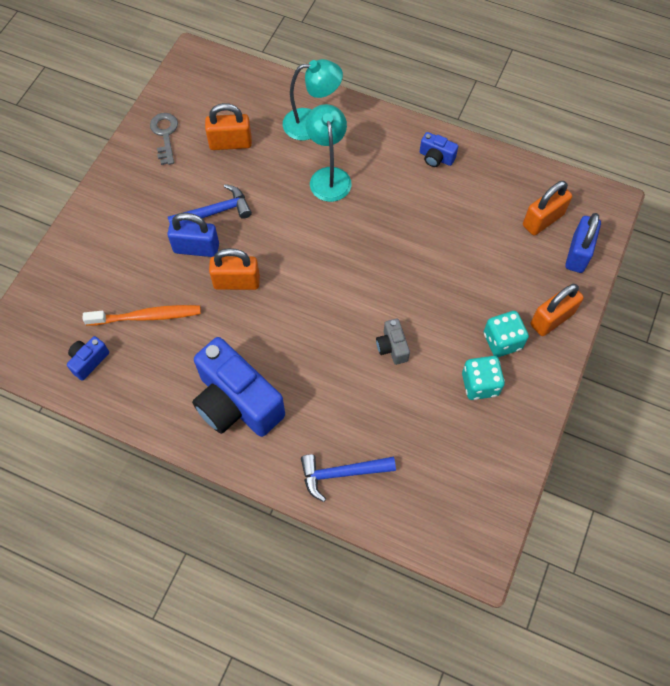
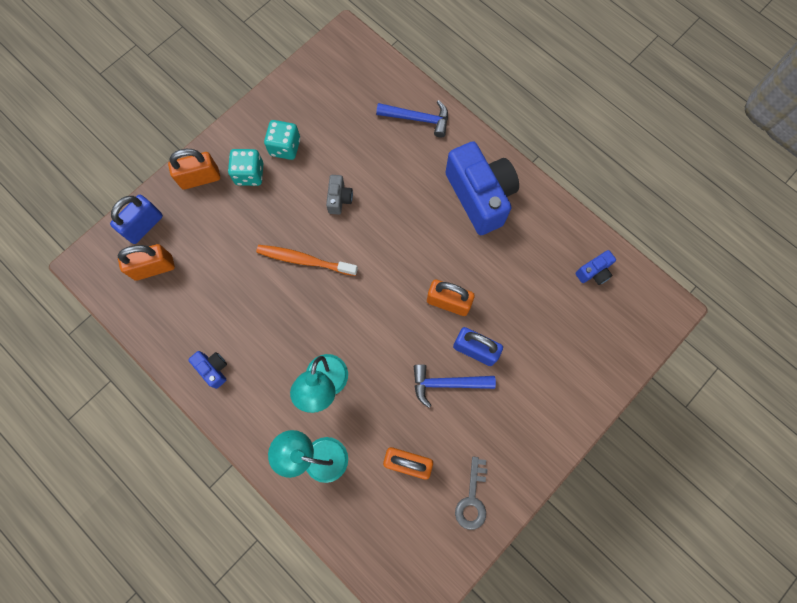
camera: 160 degrees left, 10 degrees up
orange toothbrush [83,305,201,326] -> orange toothbrush moved to [256,245,358,276]

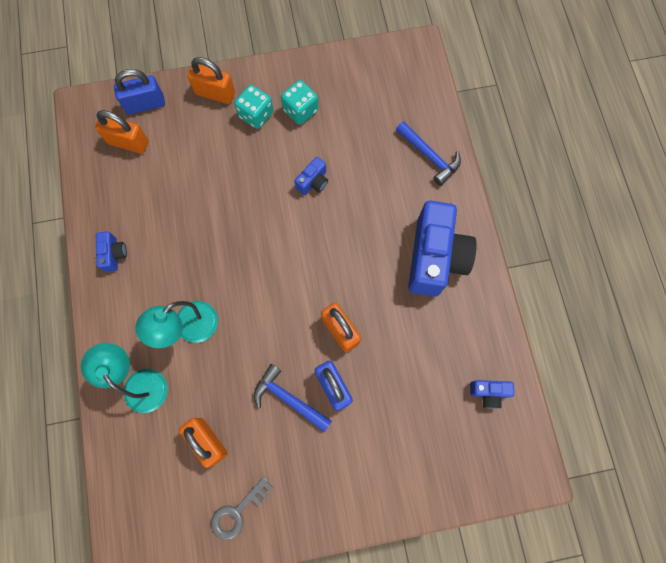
camera: 35 degrees right, 0 degrees up
orange toothbrush [256,245,358,276] -> none
grey camera [326,175,353,215] -> blue camera [295,157,328,195]

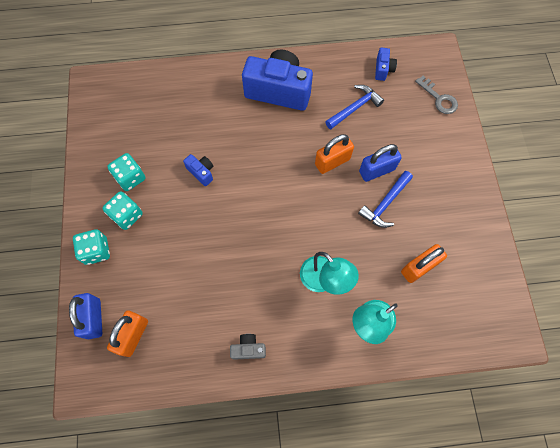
camera: 85 degrees left, 5 degrees down
blue camera [96,231,127,272] -> grey camera [230,334,266,360]
orange padlock [188,57,235,104] -> turquoise dice [73,229,110,265]
grey key [211,476,273,540] -> grey key moved to [415,76,458,114]
blue hammer [396,121,461,186] -> blue hammer moved to [325,85,384,129]

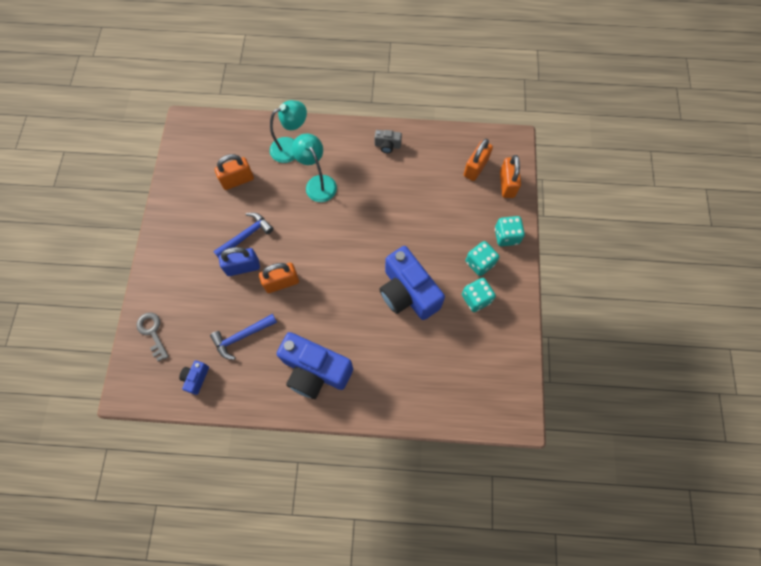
camera: 170 degrees left, 0 degrees up
blue padlock [69,293,102,339] -> orange padlock [500,155,521,198]
blue camera [183,154,213,186] -> blue camera [379,246,445,320], size x2.28

